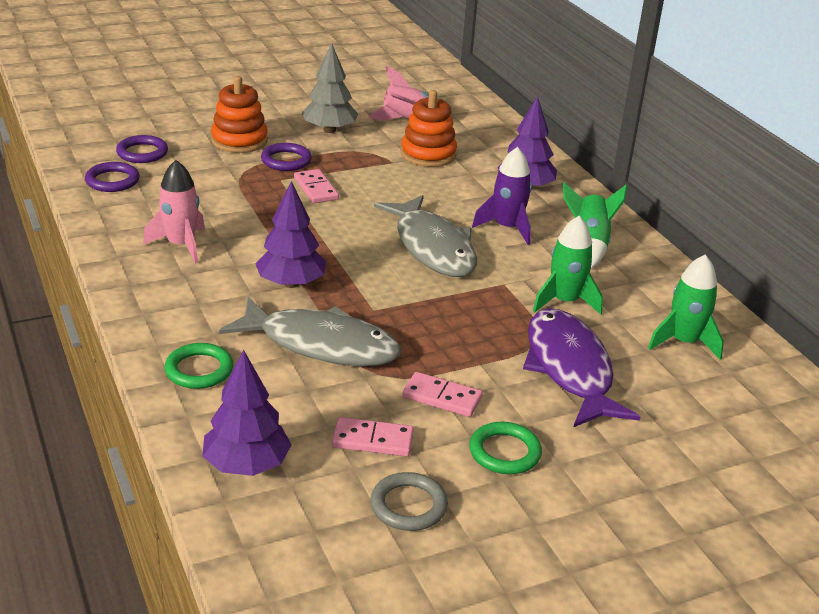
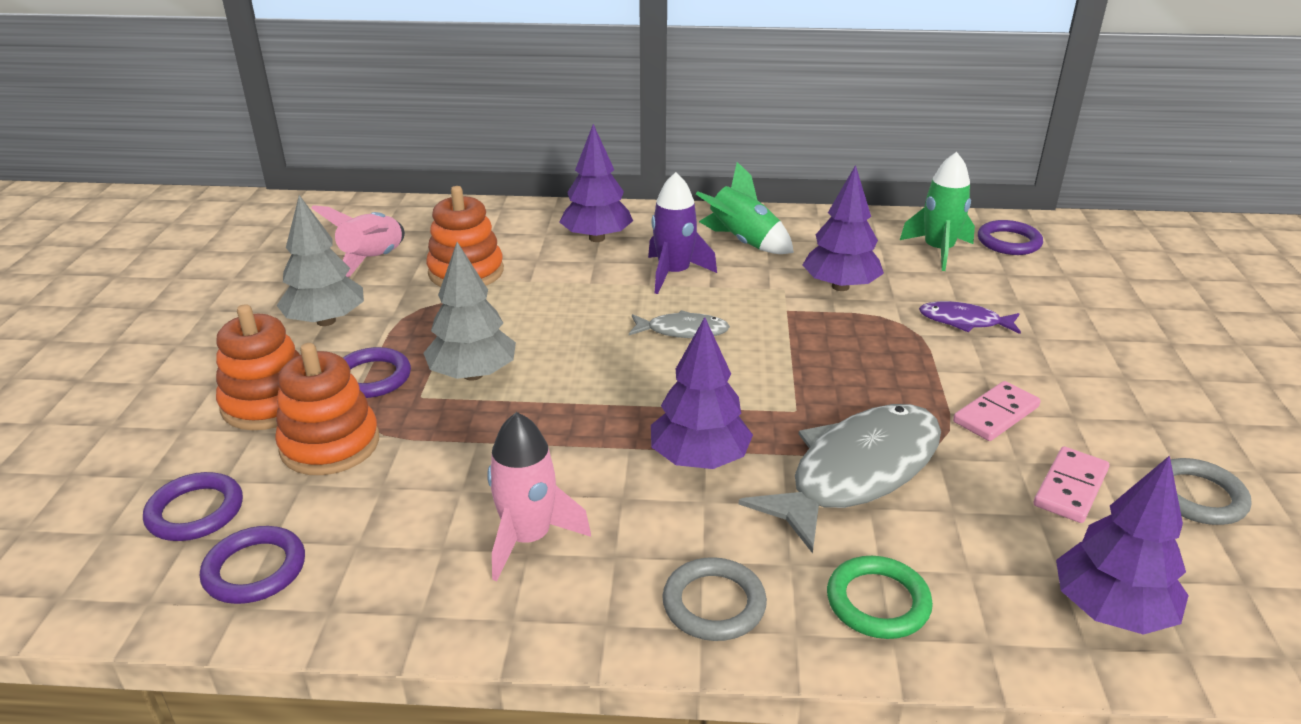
camera: 60 degrees left, 0 degrees up
pink domino [294,169,339,203] -> grey tree [424,242,516,381]
grey fish [374,195,477,277] -> grey fish [629,310,730,338], size x0.49
green ring [469,422,542,474] -> none
purple fish [523,308,640,427] -> purple fish [919,301,1021,334], size x0.49
green rocket [533,216,603,314] -> purple tree [802,165,884,291]
none -> orange stacking toy [275,343,379,475]
none -> grey ring [662,557,767,641]
none -> purple ring [978,220,1043,255]

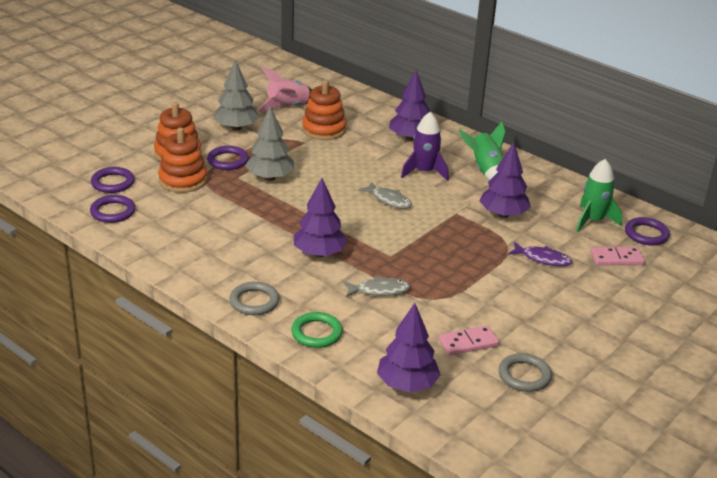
camera: 35 degrees right, 0 degrees up
pink rocket [487,412,591,581] -> none
grey fish [739,404,941,554] -> grey fish [343,276,410,297], size x0.49
purple fish [919,301,1021,334] -> purple fish turned 150 degrees clockwise [508,242,573,267]
pink domino [953,381,1041,441] -> pink domino moved to [591,247,645,265]

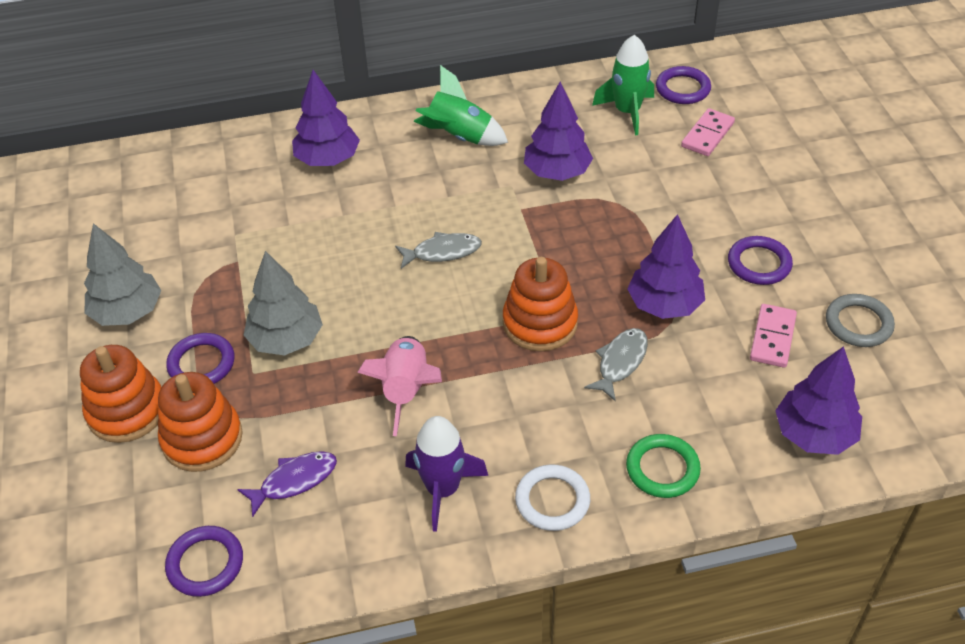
camera: 50 degrees left, 15 degrees up
purple ring [91,167,135,193] -> purple ring moved to [728,236,793,285]
grey ring [229,282,279,315] -> white ring [515,465,590,531]
pink rocket [257,67,312,111] -> pink rocket moved to [357,336,442,436]
purple tree [294,178,348,257] -> purple tree moved to [627,214,705,319]
orange stacking toy [302,80,347,140] -> orange stacking toy moved to [503,257,578,351]
purple rocket [401,112,449,181] -> purple rocket moved to [405,416,488,532]
purple fish [508,242,573,267] -> purple fish moved to [237,451,337,517]

